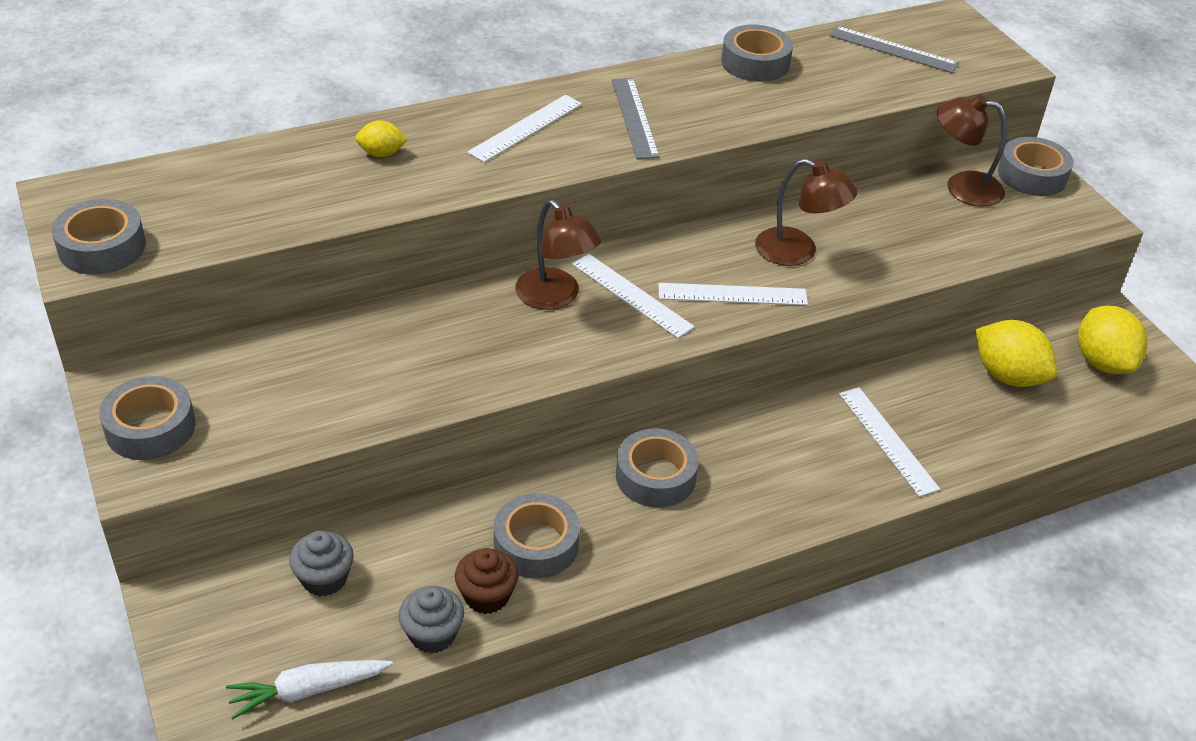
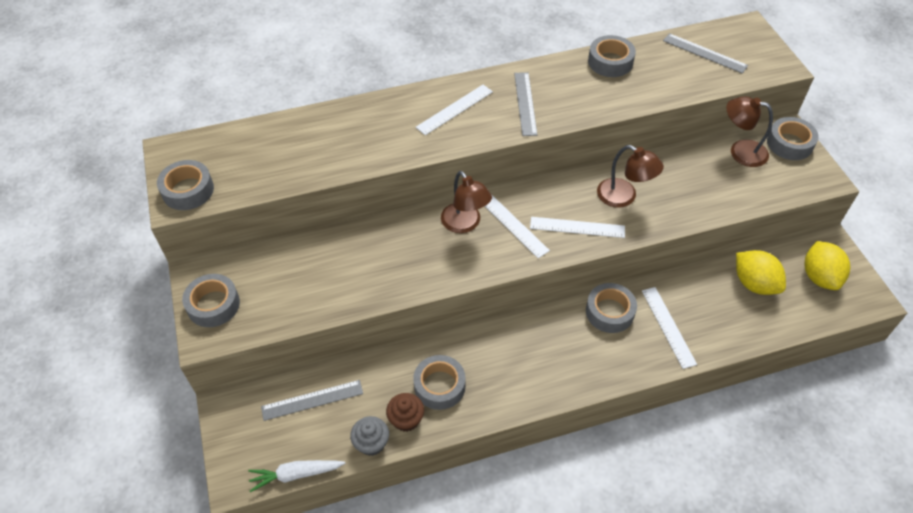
camera: 10 degrees right, 10 degrees up
grey cupcake [289,530,354,596] -> grey ruler [261,380,363,421]
yellow lemon [355,120,408,157] -> none
grey tape [616,429,699,508] -> grey tape moved to [586,283,637,333]

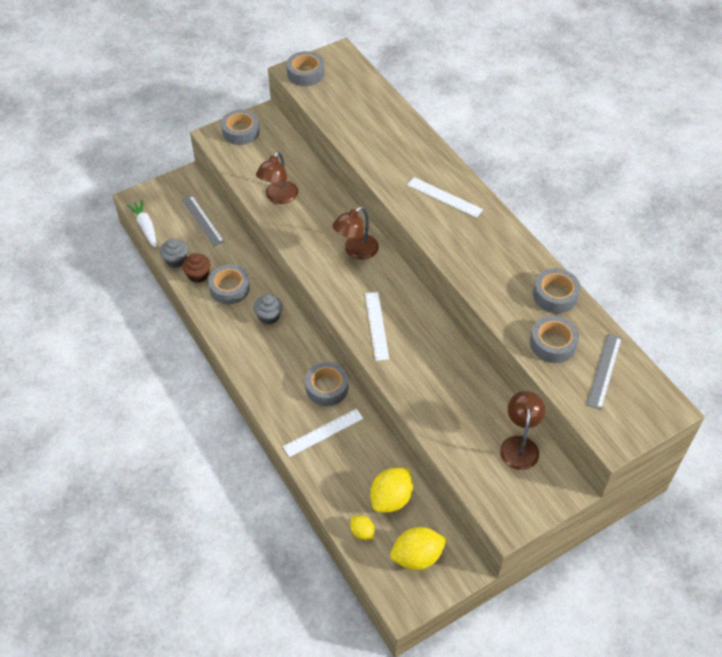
camera: 75 degrees right, 0 degrees up
white ruler [485,194,550,258] -> none
grey ruler [514,72,537,136] -> none
brown lamp [597,145,664,208] -> brown lamp moved to [256,151,298,204]
grey tape [767,117,819,160] -> grey tape moved to [530,316,579,363]
none -> grey cupcake [254,295,283,324]
none -> yellow lemon [350,515,374,540]

